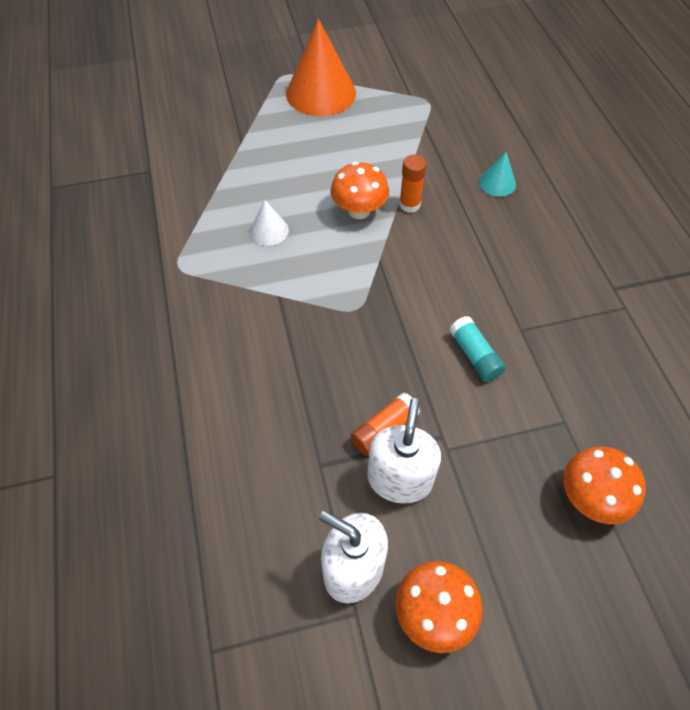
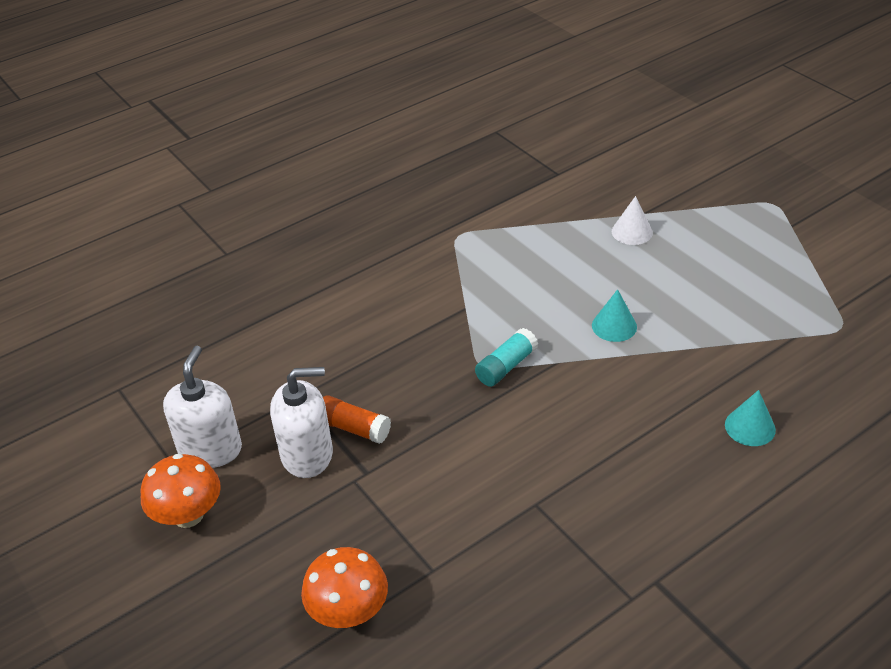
camera: 70 degrees right, 15 degrees down
white cone [250,200,289,246] -> white cone moved to [612,196,653,245]
orange cone [286,19,356,116] -> none
orange mushroom [330,162,389,219] -> turquoise cone [592,289,637,342]
orange glue stick [399,155,427,213] -> none
turquoise glue stick [449,316,506,382] -> turquoise glue stick moved to [475,328,538,387]

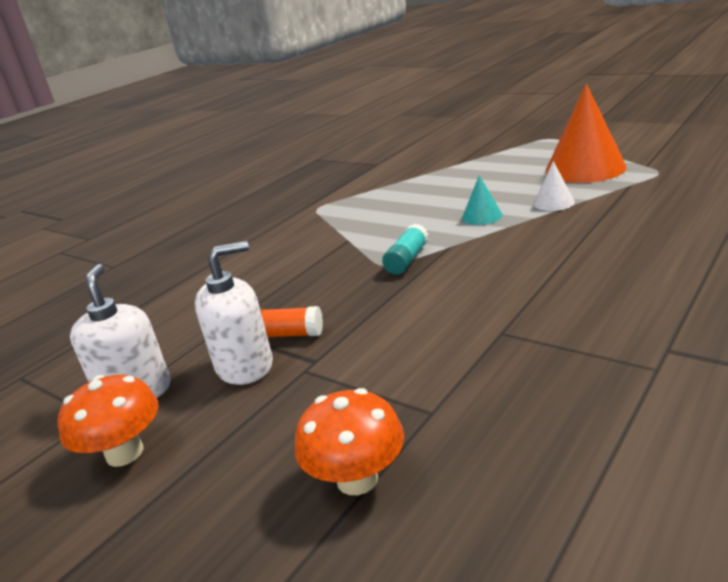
camera: 15 degrees left, 15 degrees down
white cone [612,196,653,245] -> white cone moved to [533,161,575,211]
turquoise cone [725,390,776,446] -> none
none -> orange cone [546,83,627,183]

